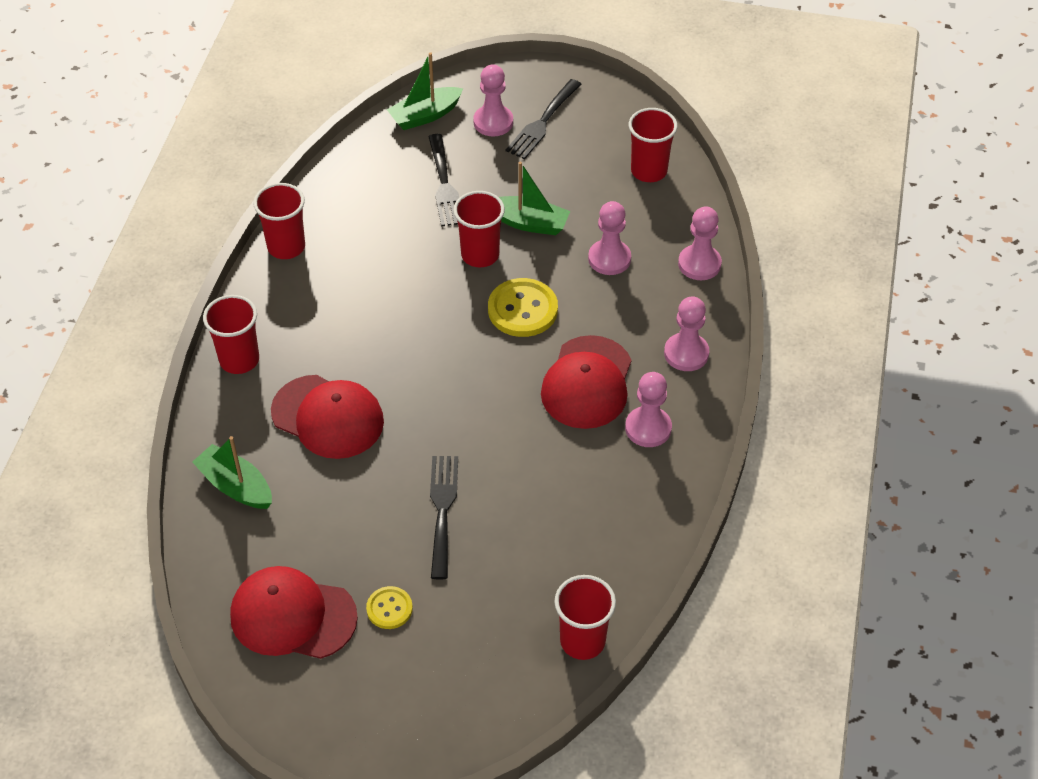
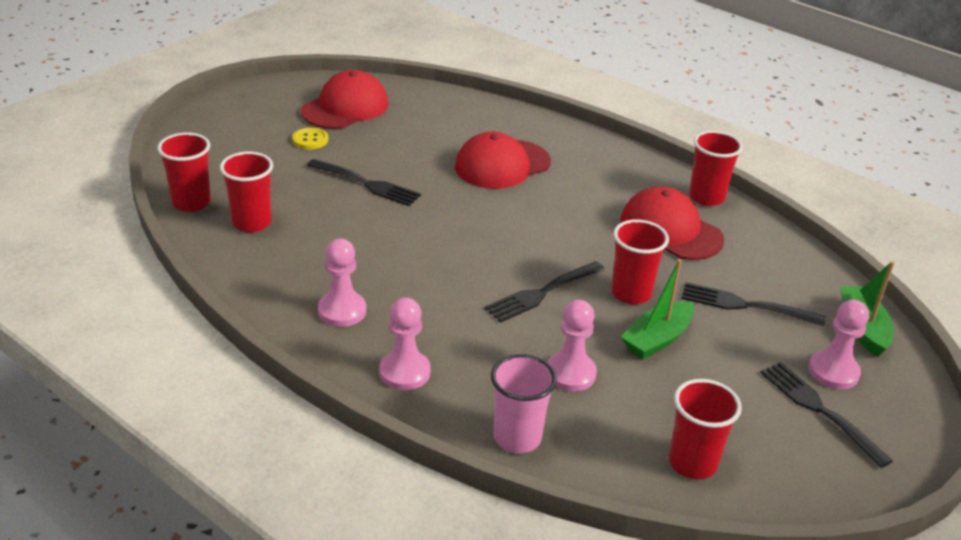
camera: 115 degrees right, 15 degrees down
green boat [192,436,272,509] -> none
red cup [203,295,259,374] -> red cup moved to [220,152,273,232]
yellow button [488,278,558,337] -> black fork [484,261,605,323]
red cap [541,335,631,429] -> red cap moved to [620,187,724,260]
pink pawn [678,206,722,280] -> pink cup [491,354,557,453]

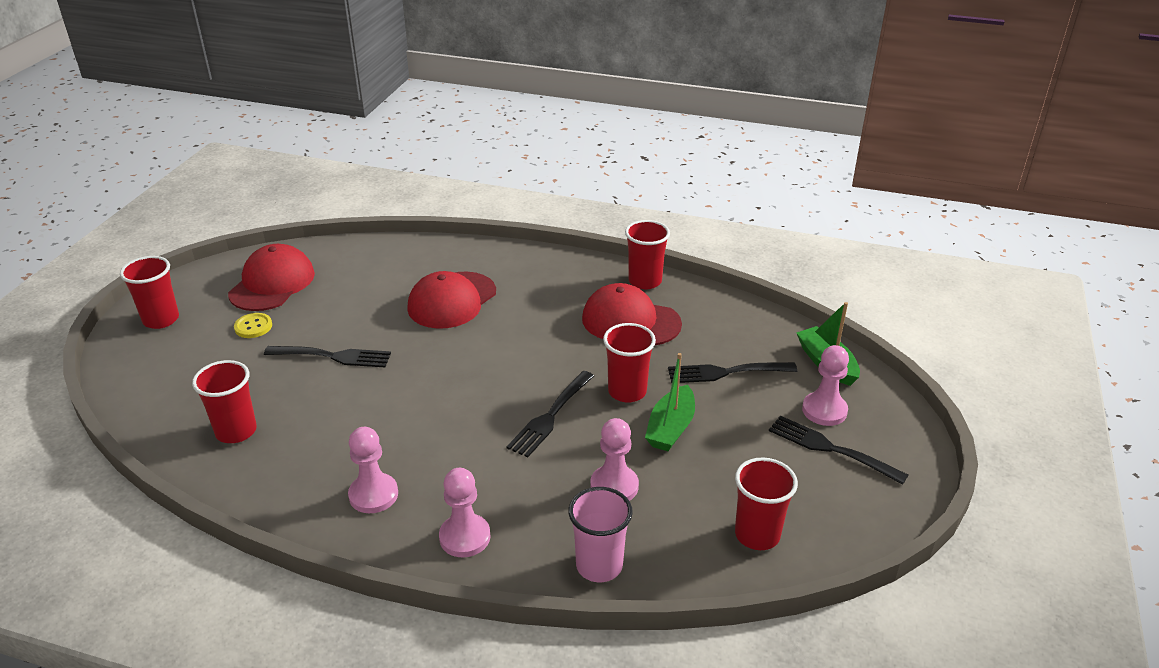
camera: 20 degrees left, 0 degrees up
red cup [157,132,211,212] -> red cup moved to [120,256,179,329]

